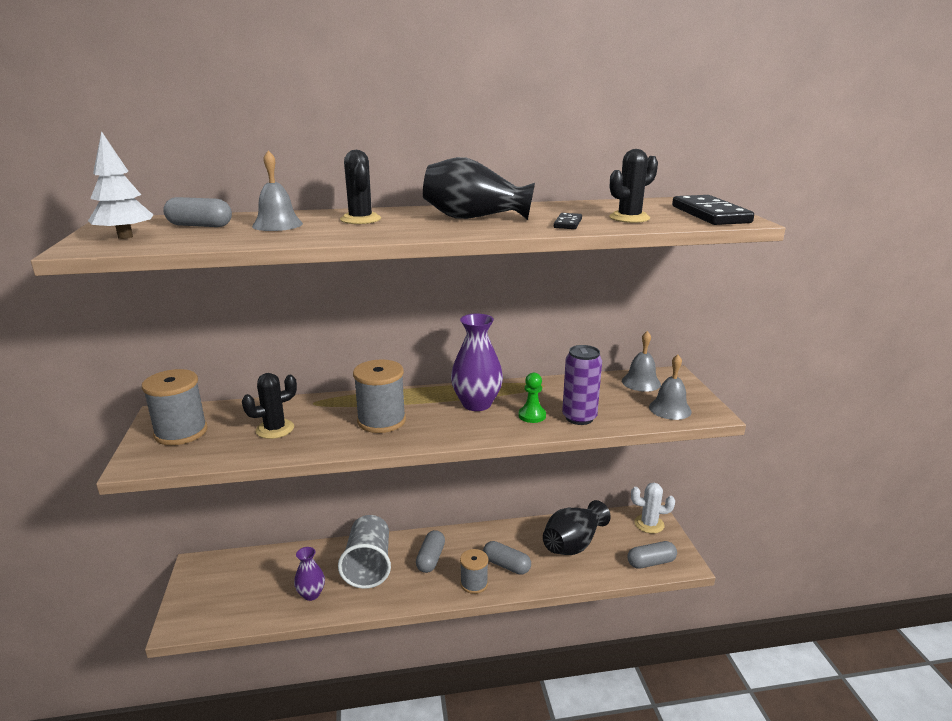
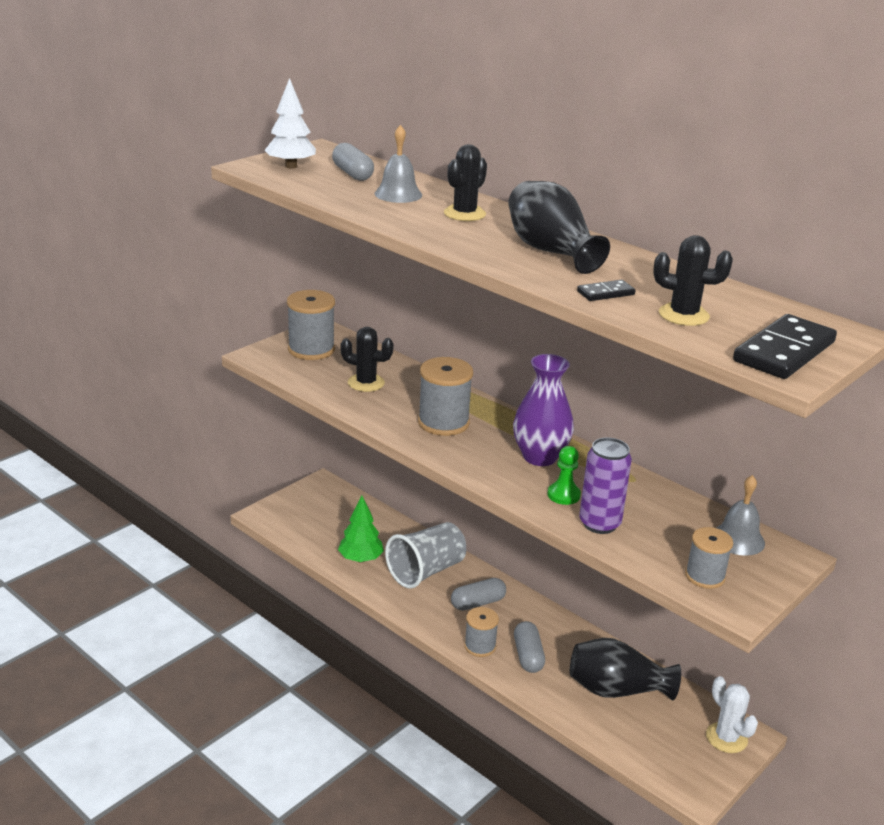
camera: 50 degrees right, 5 degrees up
purple vase [294,547,325,601] -> green tree [338,495,384,563]
grey capsule [628,541,677,569] -> none
grey bell [649,355,692,420] -> grey spool [685,527,733,589]

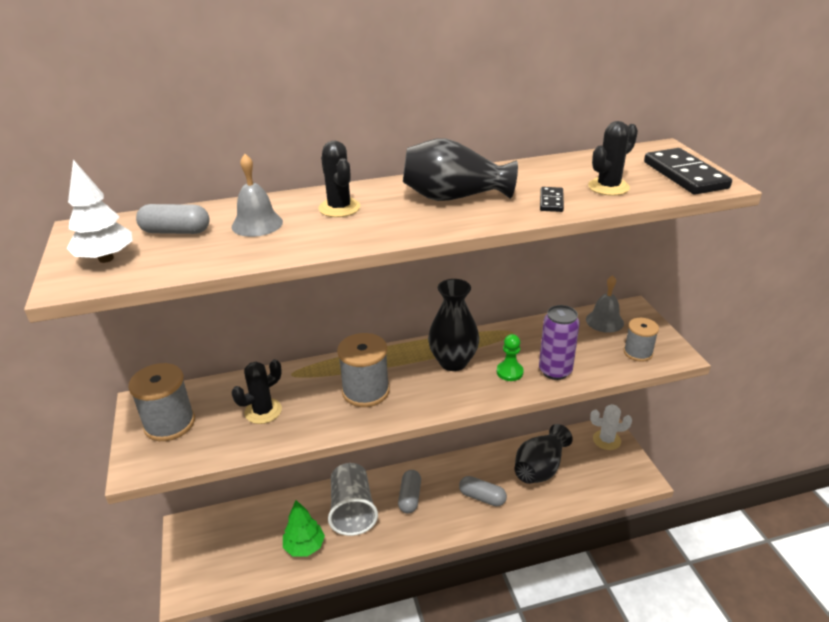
camera: 55 degrees left, 5 degrees up
grey spool [464,607,499,657] -> none
purple vase [513,354,574,466] -> black vase [428,279,479,371]

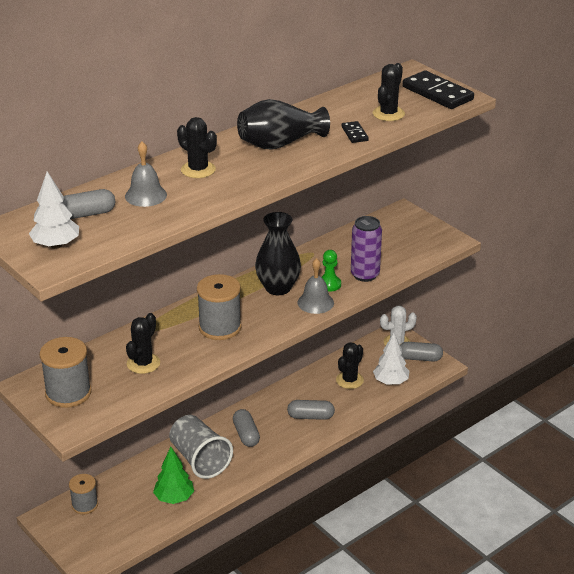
camera: 25 degrees left, 0 degrees up
black vase [514,424,573,484] -> black cactus [336,342,364,389]
grey bell [586,275,624,333] -> grey bell moved to [297,258,334,314]
grey spool [624,318,659,362] -> grey spool moved to [69,474,98,514]
none -> white tree [373,333,409,385]
none -> grey capsule [400,342,443,362]

